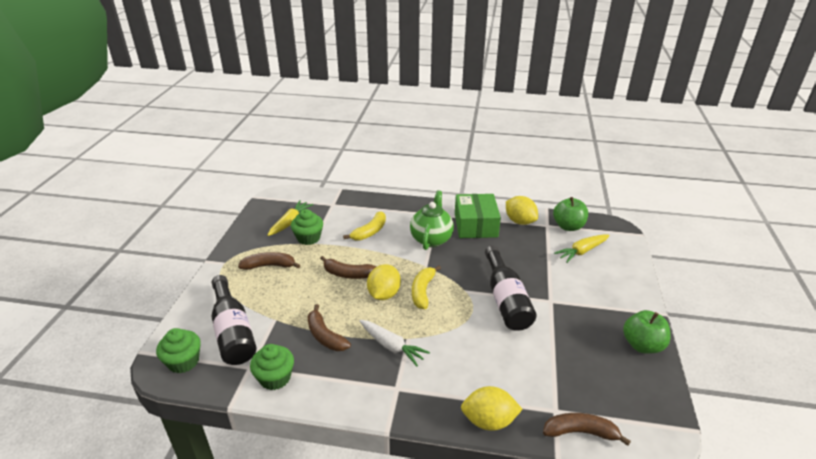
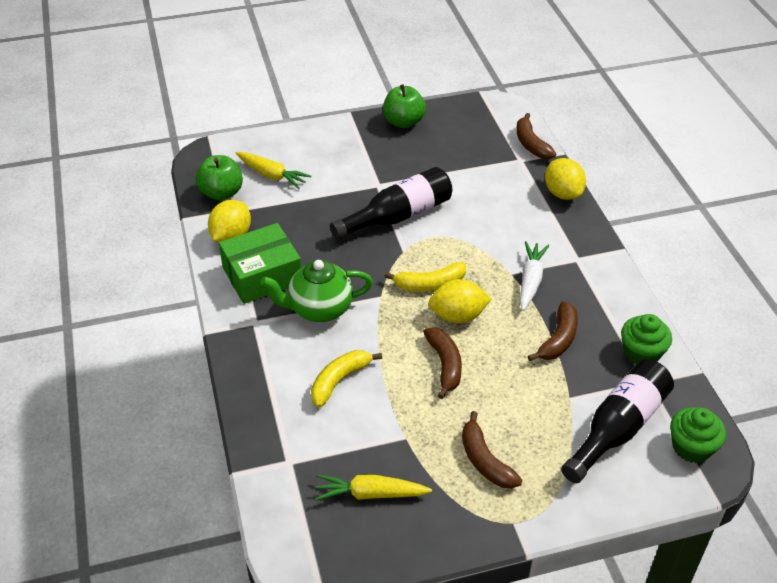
camera: 115 degrees left, 10 degrees up
green cupcake [291,209,323,245] -> none
yellow banana [343,211,386,241] -> yellow banana turned 60 degrees counterclockwise [311,350,382,408]

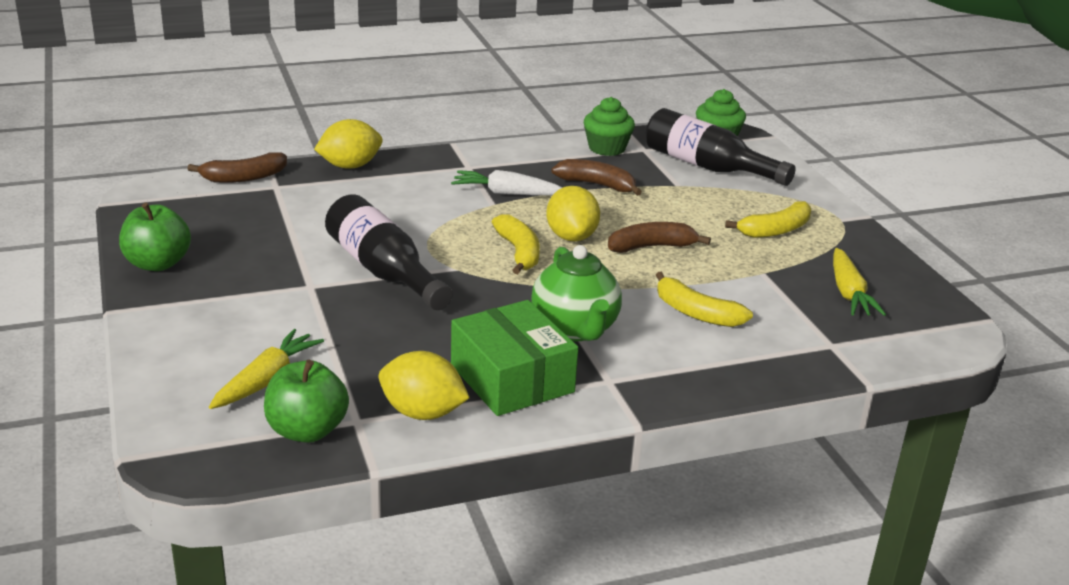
camera: 95 degrees left, 15 degrees down
brown banana [462,411,522,489] -> yellow banana [725,201,811,238]

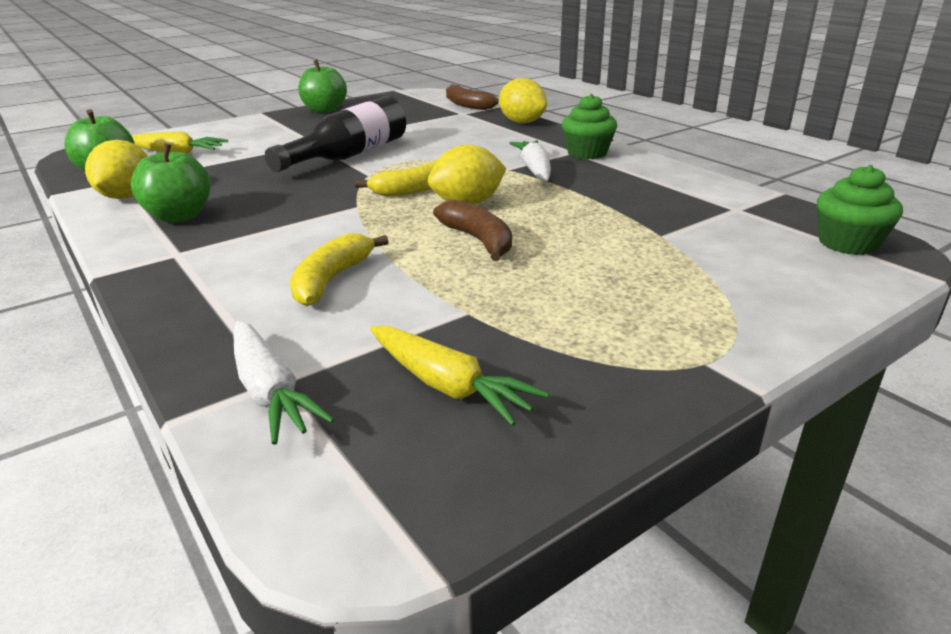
camera: 75 degrees right, 0 degrees up
green box [451,300,578,416] -> green apple [131,143,211,223]
green teapot [531,245,622,341] -> none
brown banana [551,159,642,196] -> none
green cupcake [584,97,635,156] -> green cupcake moved to [562,94,617,159]
black bottle [645,108,796,186] -> none
yellow banana [725,201,811,238] -> none
yellow carrot [833,248,886,316] -> yellow carrot turned 120 degrees counterclockwise [370,326,549,426]
none -> white carrot [233,321,335,445]

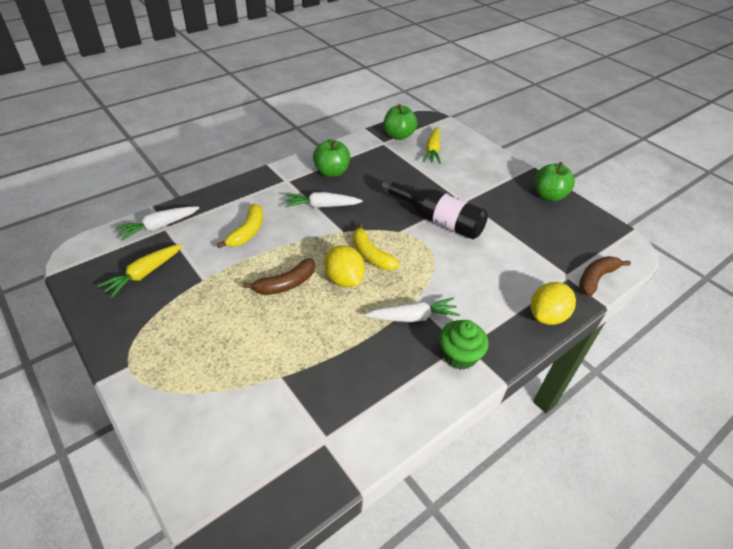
camera: 85 degrees right, 15 degrees up
yellow lemon [85,140,148,199] -> none
yellow banana [290,233,389,306] -> yellow banana turned 90 degrees clockwise [217,204,263,248]
green cupcake [817,165,903,255] -> none
none -> white carrot [285,192,363,208]

